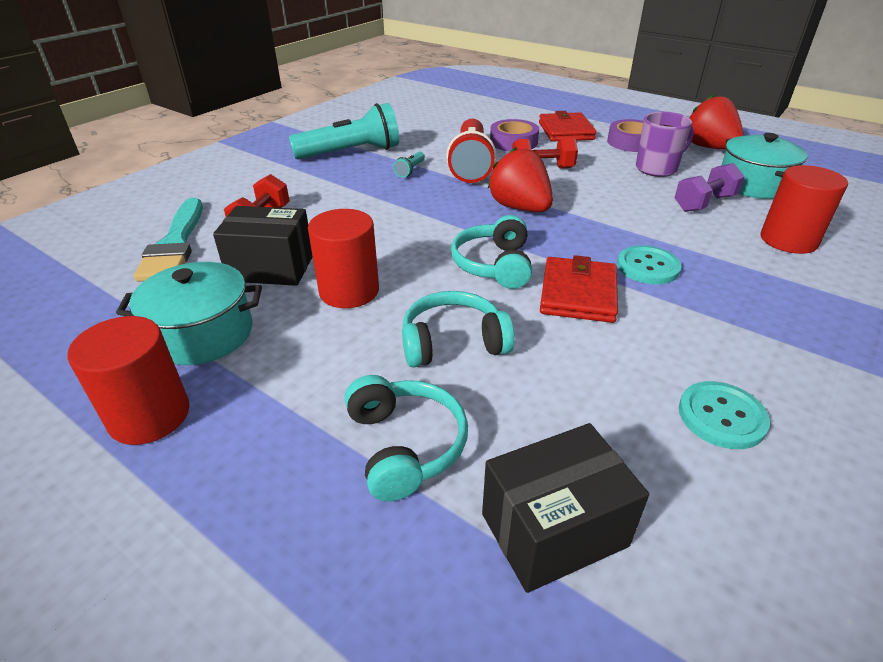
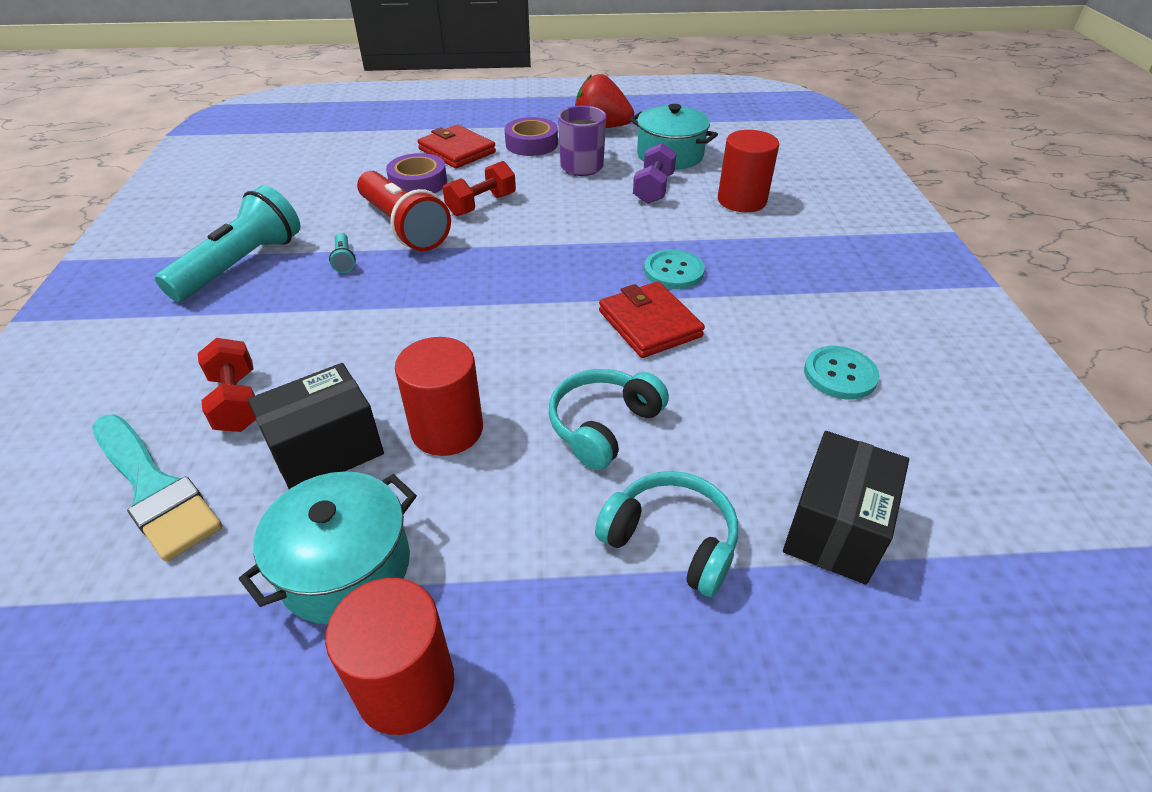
camera: 40 degrees left, 5 degrees up
turquoise headphones [451,215,532,289] -> none
red strawberry [487,147,553,212] -> none

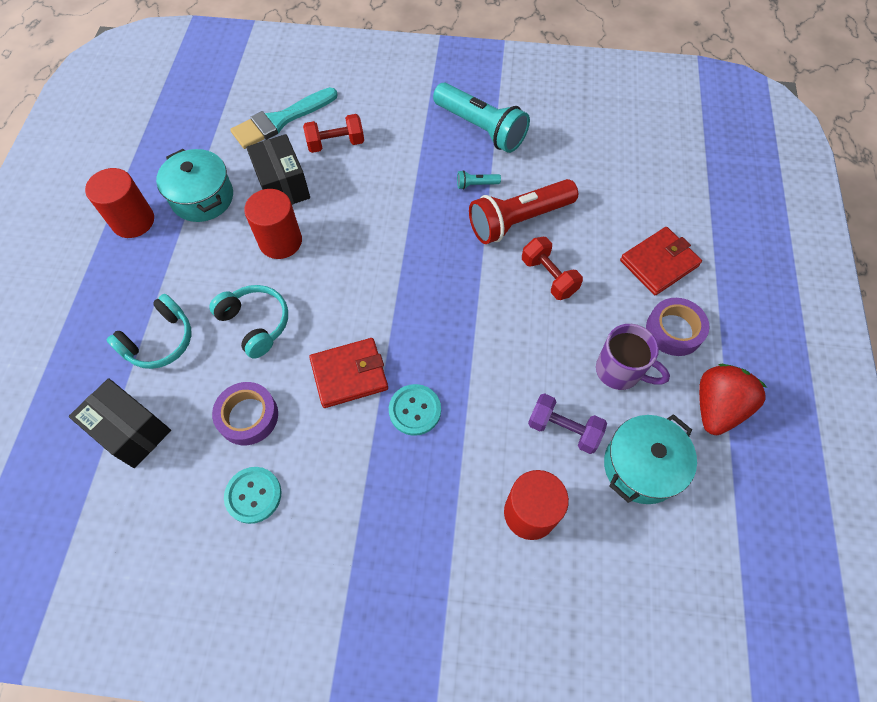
camera: 100 degrees right, 20 degrees up
purple tape [386,153,447,193] -> purple tape moved to [212,382,278,445]

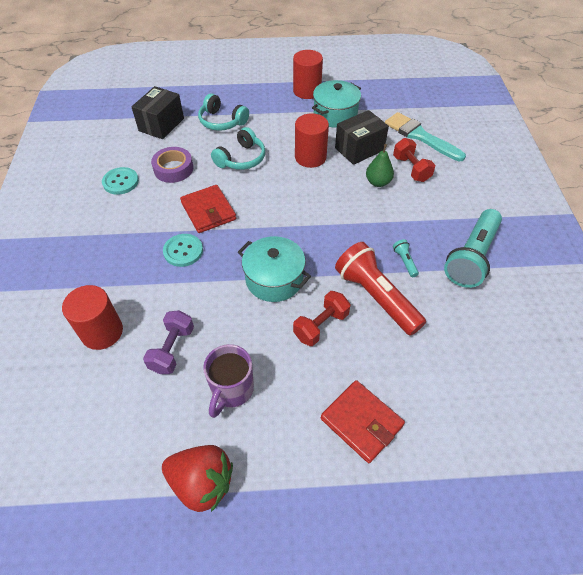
camera: 80 degrees right, 10 degrees down
turquoise pot [604,414,697,504] -> turquoise pot moved to [238,236,311,302]
purple tape [646,298,709,356] -> none
none -> green pear [366,144,394,187]

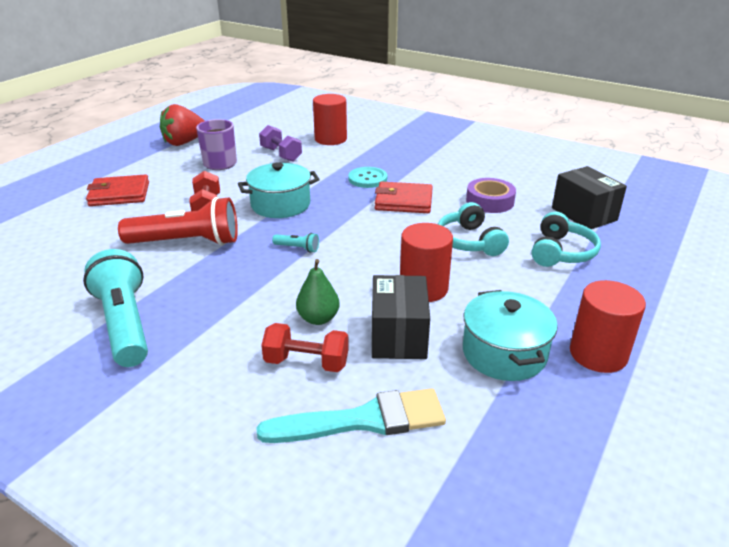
camera: 125 degrees right, 20 degrees down
turquoise button [102,167,139,195] -> none
turquoise headphones [198,93,249,131] -> turquoise headphones turned 135 degrees clockwise [532,212,601,267]
turquoise flashlight [393,239,419,277] -> turquoise flashlight moved to [272,233,319,253]

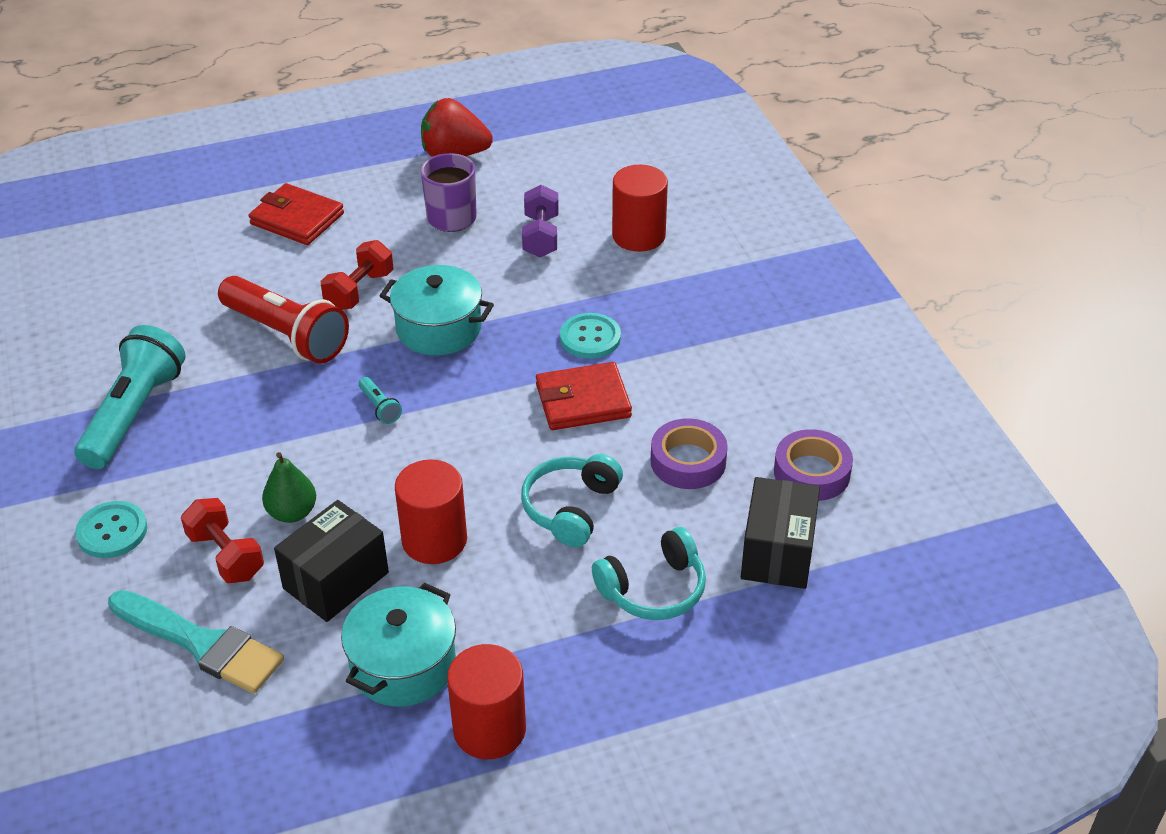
camera: 40 degrees right, 10 degrees up
red wallet [375,182,433,213] -> red wallet turned 60 degrees counterclockwise [536,362,632,430]
none -> turquoise button [75,501,147,558]
none -> purple tape [774,429,853,501]

